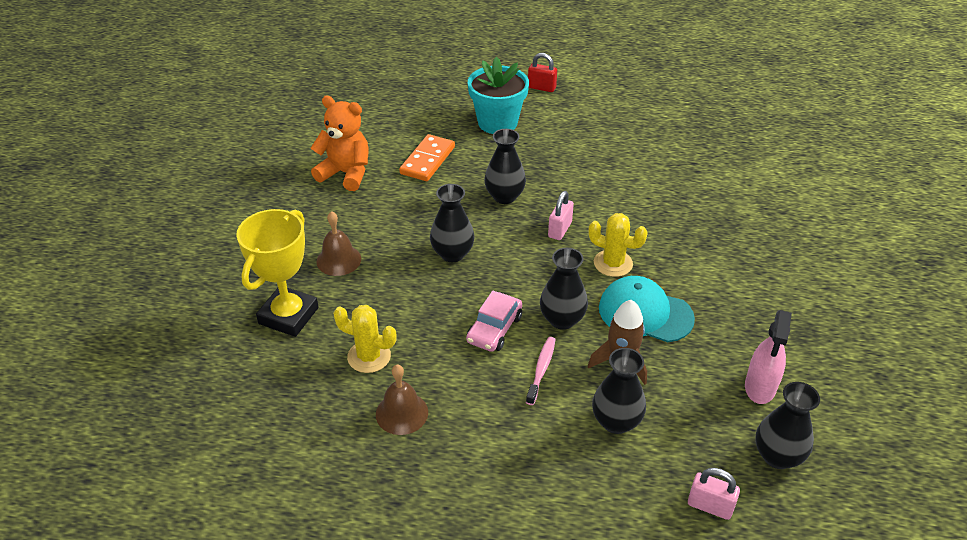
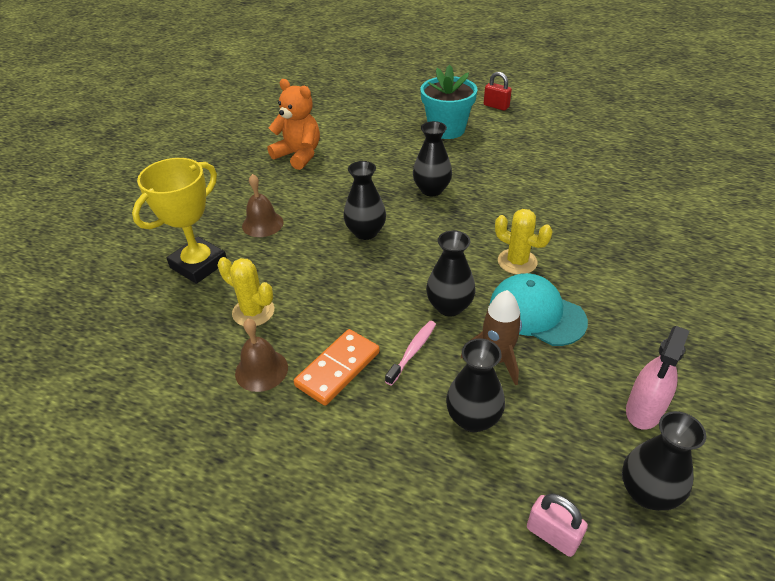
camera: 15 degrees right, 0 degrees up
orange domino [399,134,455,181] -> orange domino moved to [294,329,380,406]
pink car [466,291,522,352] -> none
pink padlock [548,191,574,240] -> none

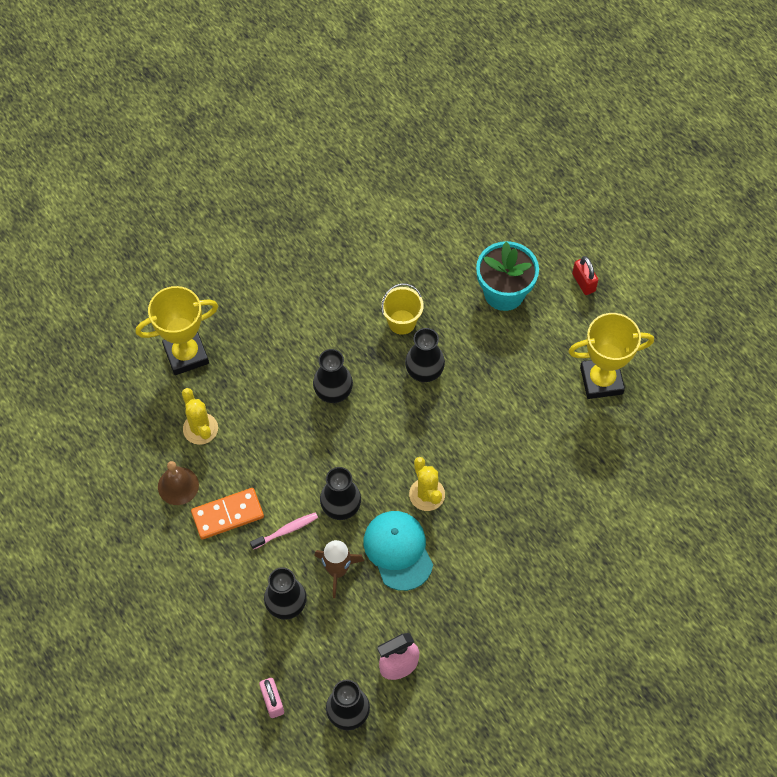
camera: 30 degrees right, 20 degrees up
brown bell [242,174,284,237] -> none
orange teddy bear [268,79,320,170] -> none
none -> yellow bucket [381,283,424,335]
none -> yellow trophy [568,313,654,399]

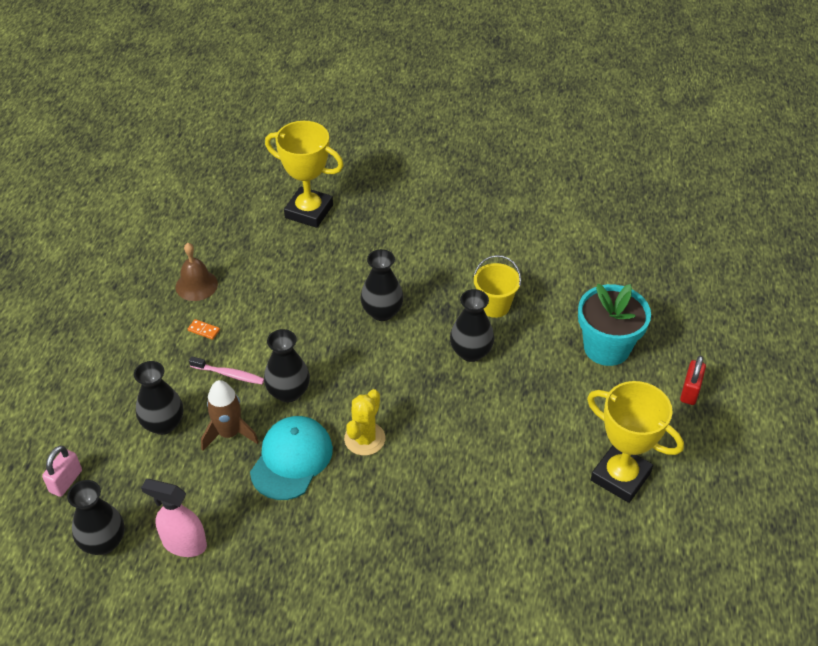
camera: 45 degrees right, 15 degrees down
yellow cactus [182,388,218,445] -> none
orange domino [191,488,264,539] -> orange domino [188,319,220,340], size x0.42

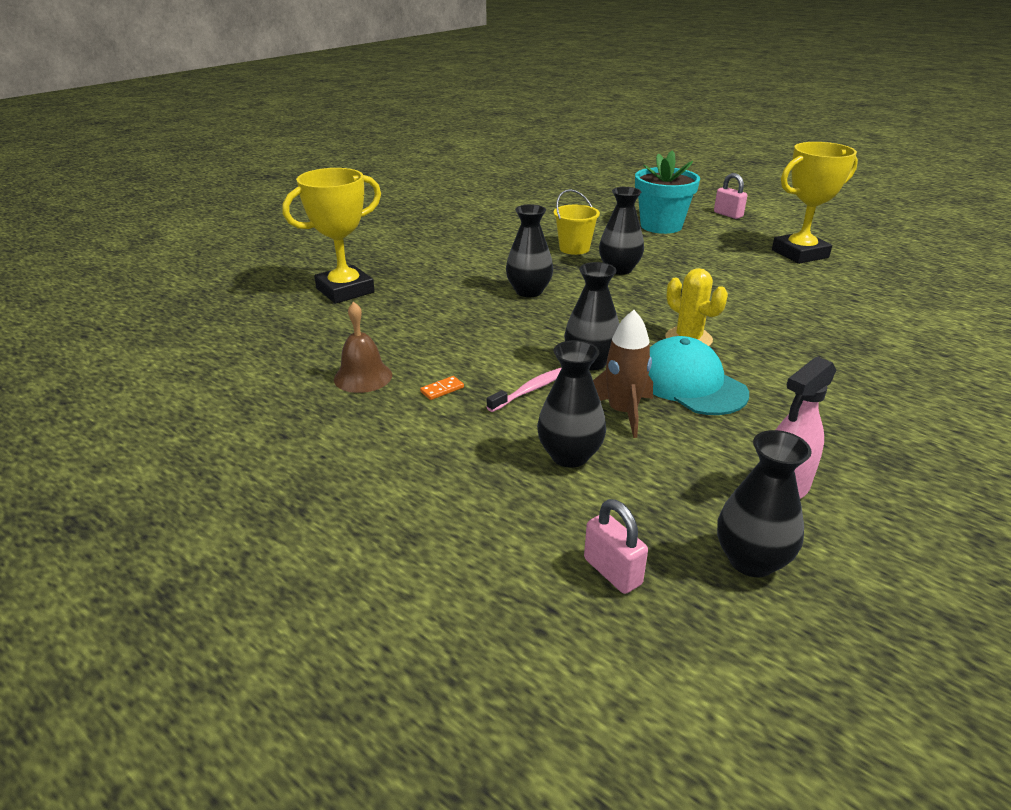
camera: 60 degrees left, 15 degrees down
red padlock [680,356,706,405] -> pink padlock [714,173,747,219]

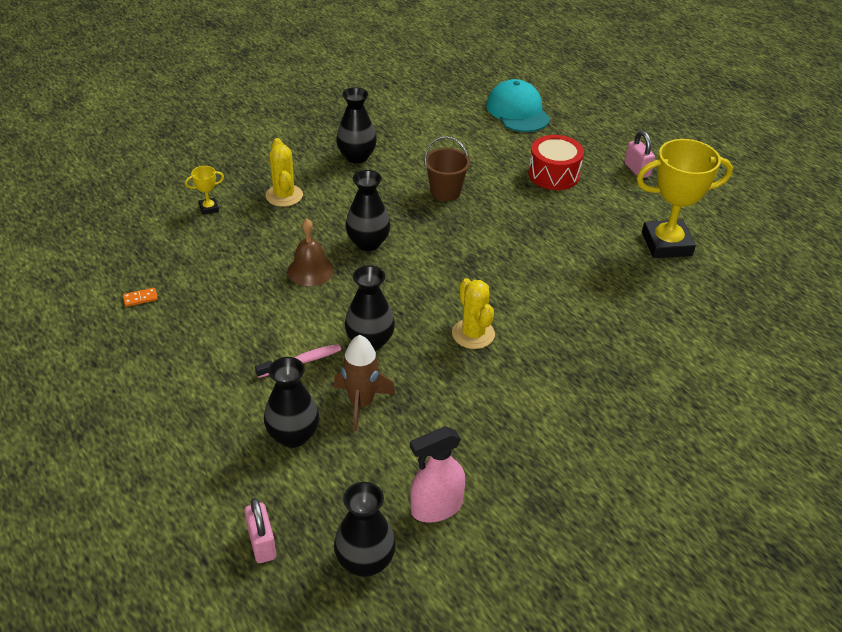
camera: 15 degrees right, 10 degrees up
yellow trophy [283,168,381,304] -> yellow trophy [185,166,224,215], size x0.42
brown bell [334,302,392,393] -> brown bell moved to [287,219,334,286]
orange domino [420,376,464,400] -> orange domino moved to [123,288,158,307]
yellow bucket [553,189,600,255] -> brown bucket [424,136,470,201]
black vase [599,187,644,275] -> black vase moved to [336,87,377,164]
turquoise flower pot [635,150,700,234] -> red drum [528,135,584,190]
turquoise cap [649,336,749,415] -> turquoise cap moved to [486,79,550,132]
none -> yellow cactus [266,138,303,207]

